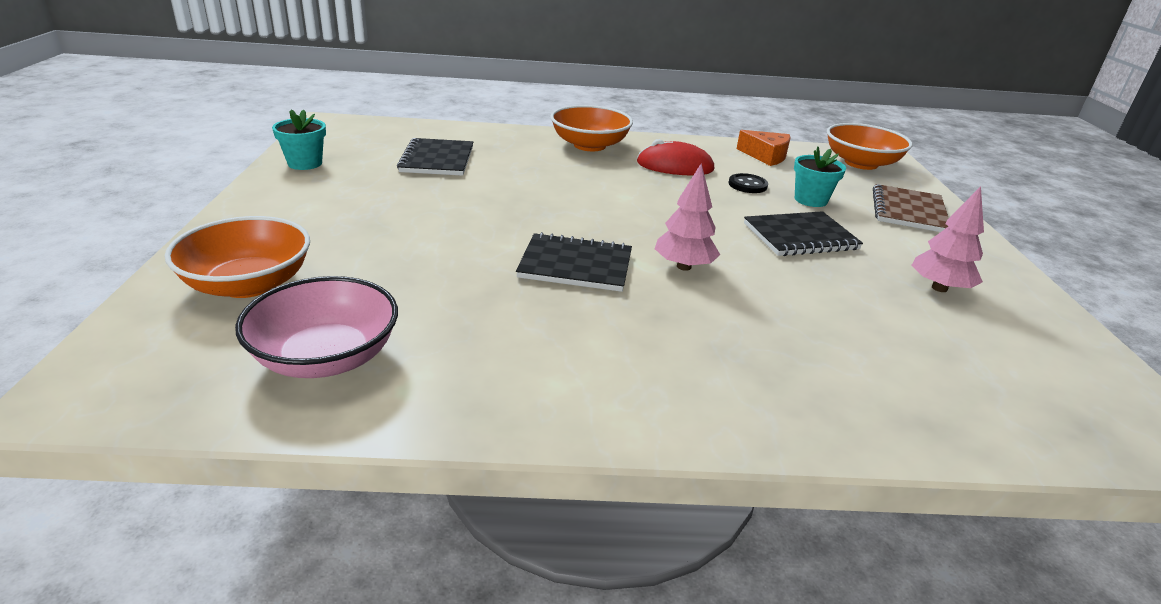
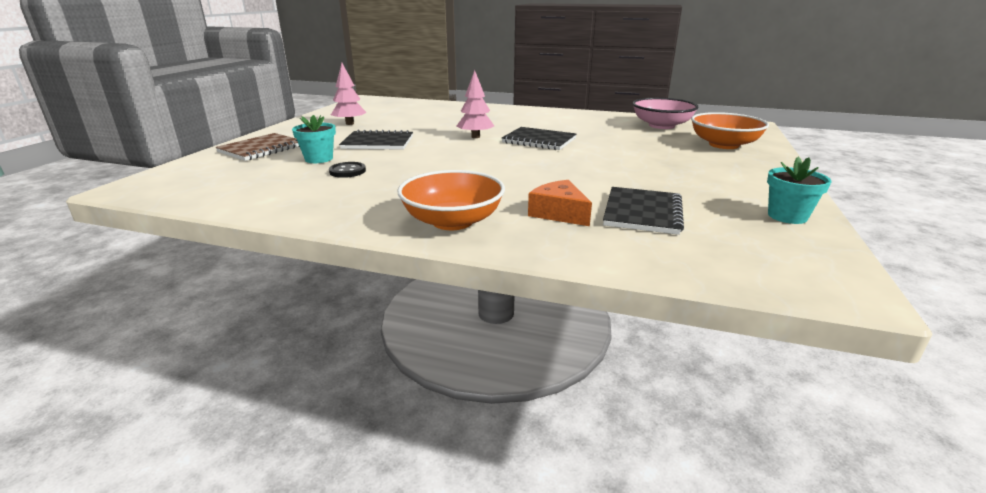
camera: 160 degrees left, 5 degrees down
red mouse [637,139,714,175] -> none
orange cheese [737,130,791,166] -> orange cheese moved to [528,180,592,226]
orange bowl [827,123,912,170] -> none

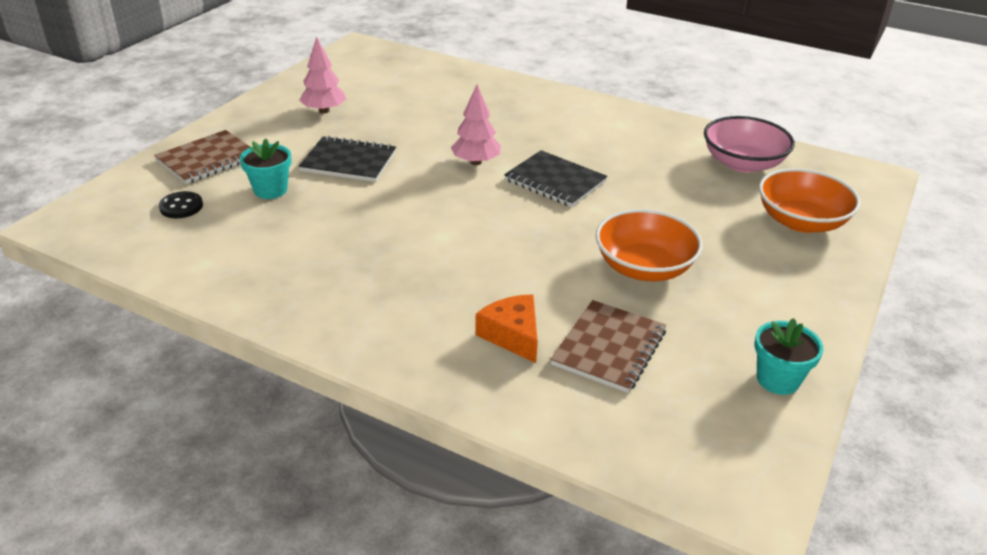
camera: 10 degrees right, 10 degrees up
black button [329,162,366,178] -> black button moved to [159,191,203,218]
orange bowl [397,170,505,230] -> orange bowl moved to [595,209,703,281]
black notebook [603,187,684,235] -> brown notebook [550,300,666,393]

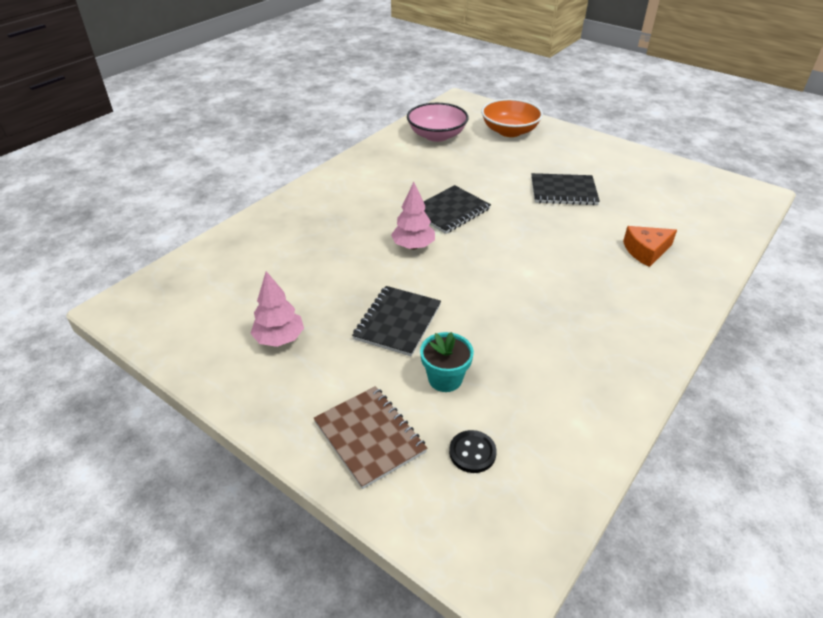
camera: 80 degrees left, 5 degrees up
brown notebook [550,300,666,393] -> none
orange bowl [595,209,703,281] -> black notebook [531,173,600,205]
turquoise flower pot [755,318,824,395] -> none

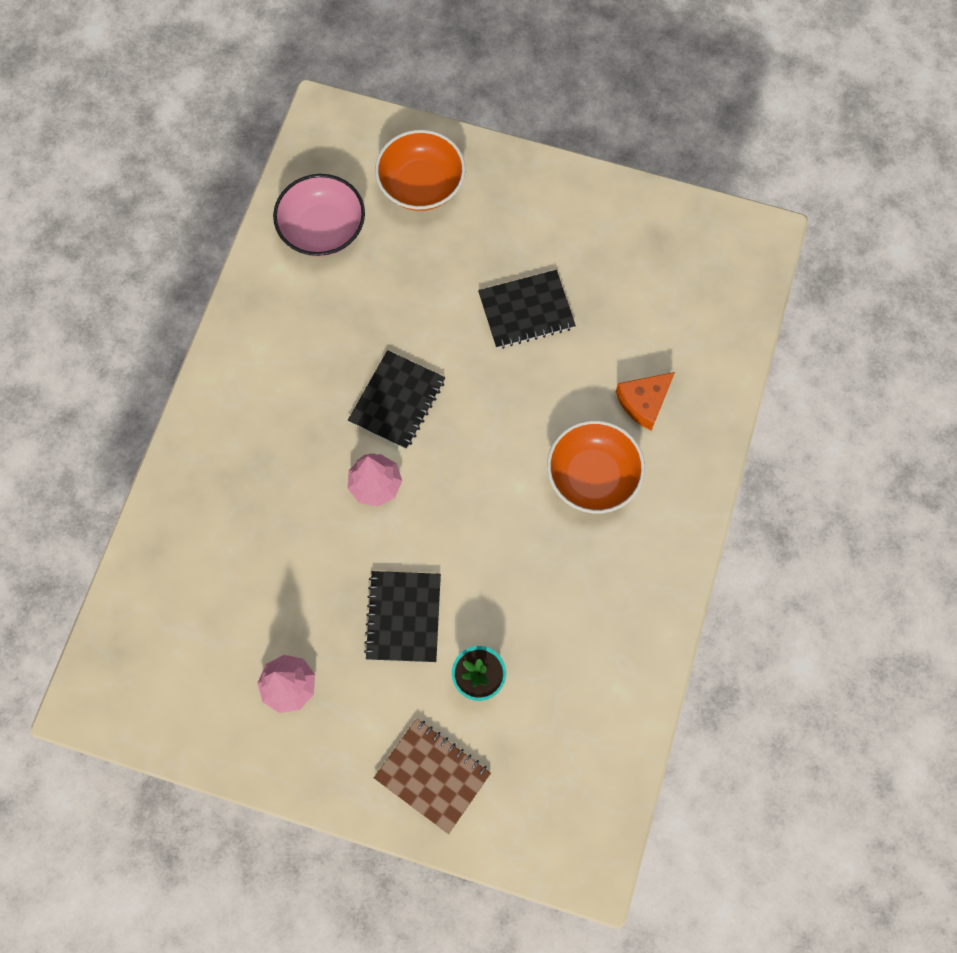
camera: 20 degrees left, 30 degrees up
black button [449,430,497,473] -> none
none -> orange bowl [547,420,645,513]

